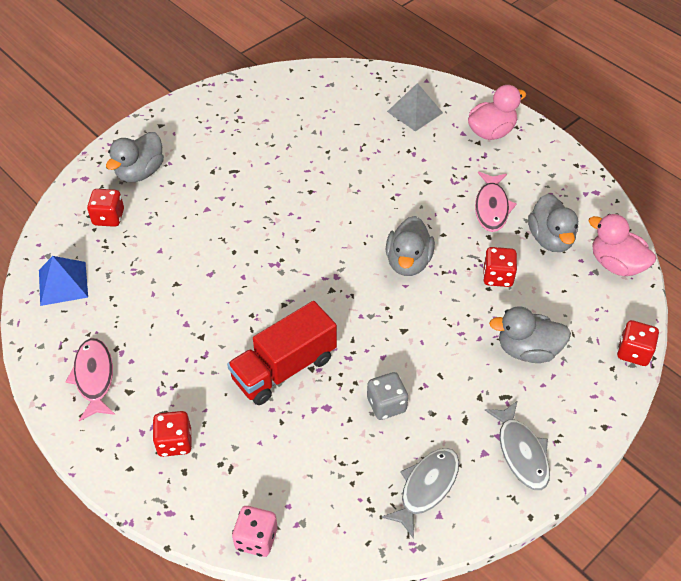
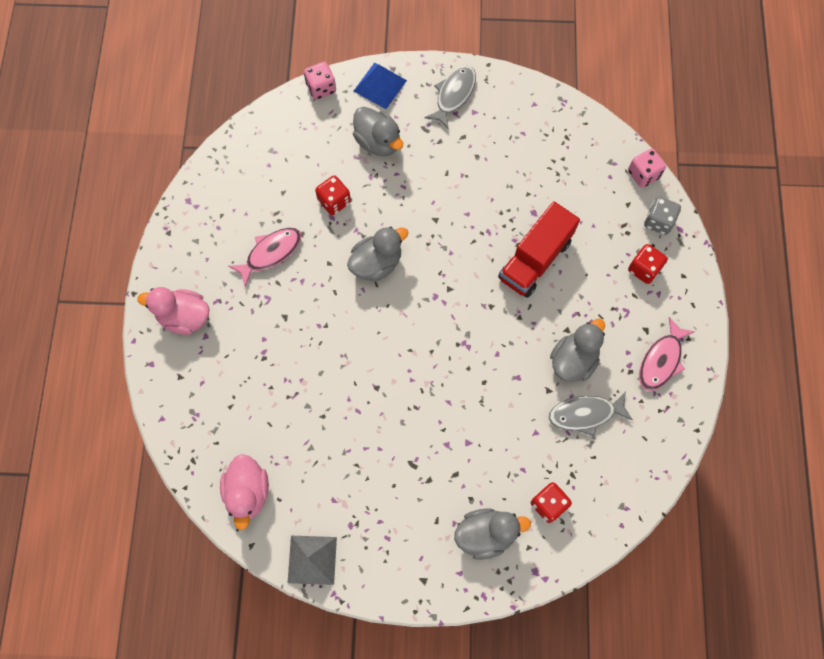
camera: 135 degrees left, 20 degrees up
blue pyramid [39,256,88,306] -> blue pyramid moved to [354,63,407,109]
red truck [227,301,337,405] -> red truck turned 120 degrees clockwise [498,201,580,298]
grey dice [367,372,408,420] -> grey dice moved to [644,197,681,235]
grey fish [381,448,459,539] -> grey fish moved to [549,391,633,436]
grey pyramid [387,83,443,132] -> grey pyramid moved to [288,536,337,585]
grey duck [528,194,578,252] -> grey duck moved to [550,319,605,382]
pink duck [589,214,656,276] -> pink duck moved to [220,454,269,530]
red dice [617,320,659,366] -> pink dice [304,62,336,100]

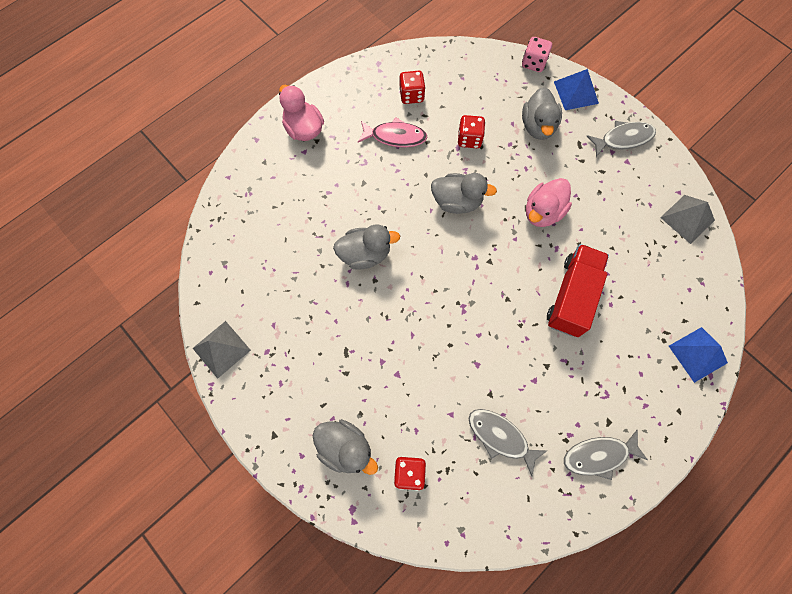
camera: 45 degrees right, 0 degrees up
pink duck [220,454,269,530] -> pink duck moved to [526,178,572,227]
red truck [498,201,580,298] -> red truck turned 120 degrees clockwise [547,244,609,337]
grey duck [550,319,605,382] -> grey duck moved to [333,224,400,270]
pink dice [628,149,666,188] -> none
red dice [628,244,668,284] -> red dice moved to [399,71,426,104]
pink fish [639,317,695,391] -> grey fish [564,430,648,480]
grey dice [644,197,681,235] -> blue pyramid [669,327,728,383]
none -> grey pyramid [660,195,715,244]

